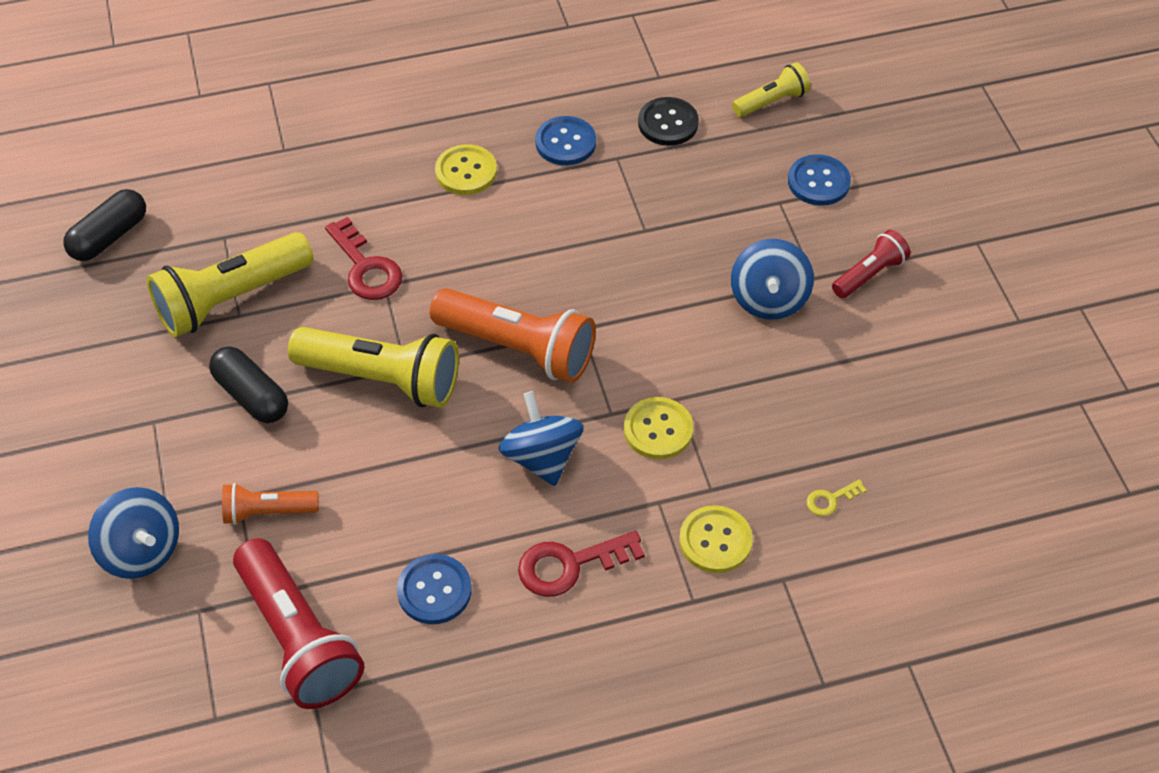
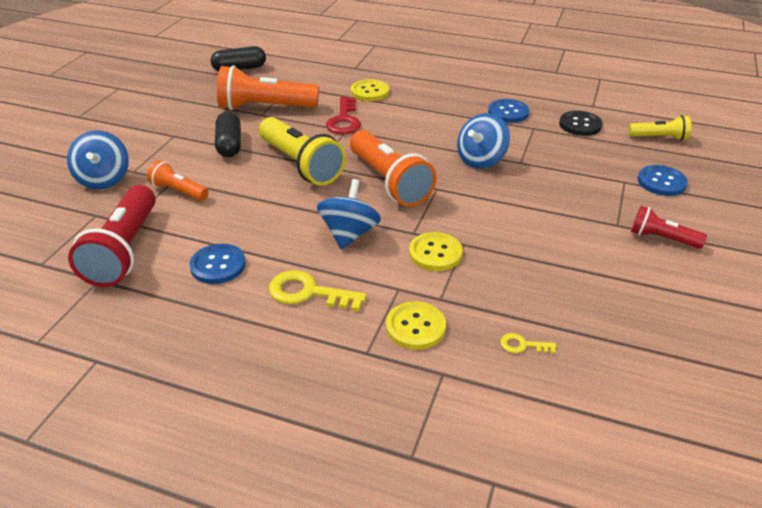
camera: 35 degrees right, 15 degrees down
yellow flashlight [147,232,314,337] -> orange flashlight [217,65,319,110]
yellow button [435,144,497,195] -> yellow button moved to [351,79,389,101]
red key [518,531,645,597] -> yellow key [269,270,367,312]
blue spinning top [731,239,814,320] -> blue spinning top moved to [457,113,510,169]
red flashlight [832,230,911,298] -> red flashlight turned 150 degrees counterclockwise [631,206,707,249]

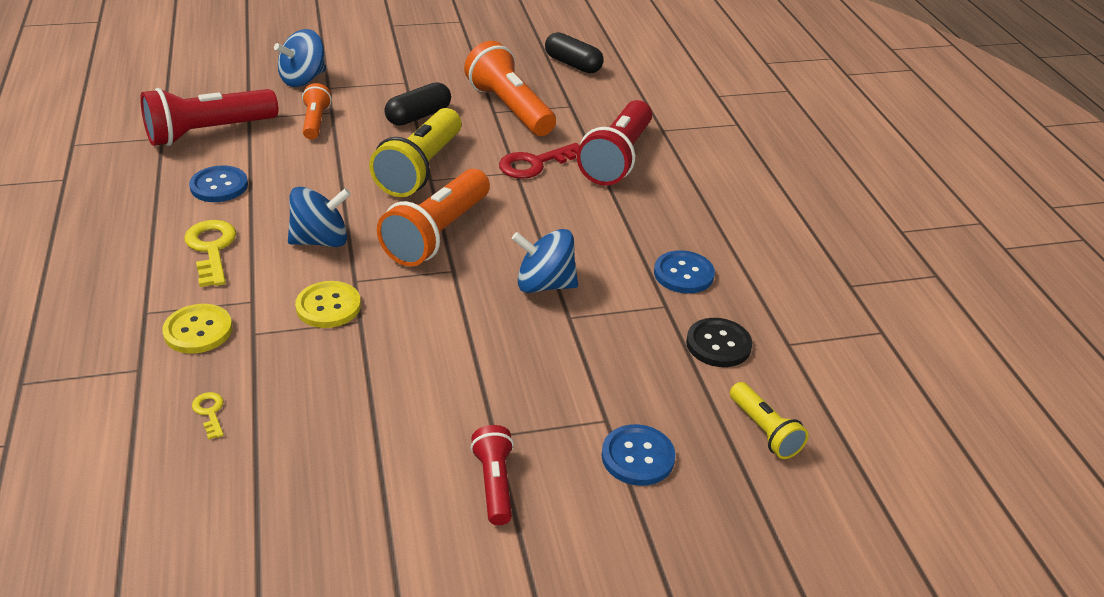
camera: 55 degrees right, 0 degrees up
yellow button [351,79,389,101] -> red flashlight [577,100,652,186]

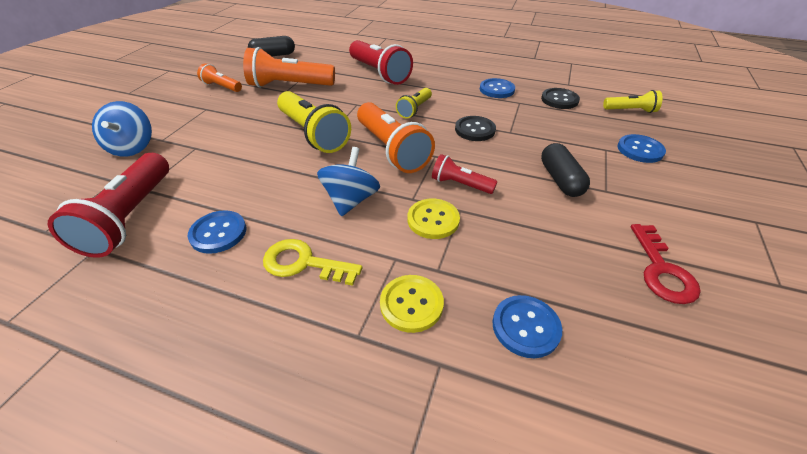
camera: 55 degrees left, 5 degrees up
yellow key [192,392,224,440] -> blue button [492,295,562,358]
orange flashlight [302,83,332,140] -> orange flashlight moved to [197,63,242,92]
black capsule [385,82,451,126] -> black capsule moved to [541,143,590,197]
red flashlight [471,425,514,525] -> red flashlight moved to [432,154,497,194]
red key [499,143,580,179] -> red key moved to [631,224,701,304]
blue spinning top [512,229,578,293] -> black button [455,116,496,141]
none -> yellow flashlight [396,88,432,119]

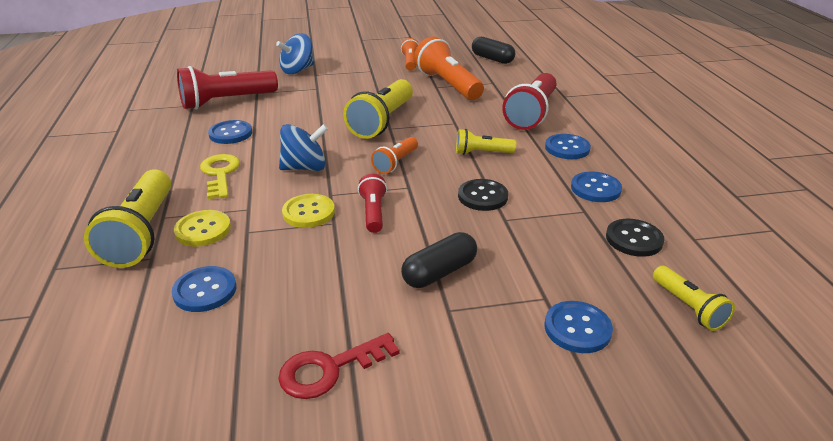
camera: 60 degrees right, 10 degrees down
orange flashlight [357,102,435,173] -> orange flashlight [371,137,418,174], size x0.54
none -> yellow flashlight [84,169,171,268]
none -> blue button [545,134,591,159]

